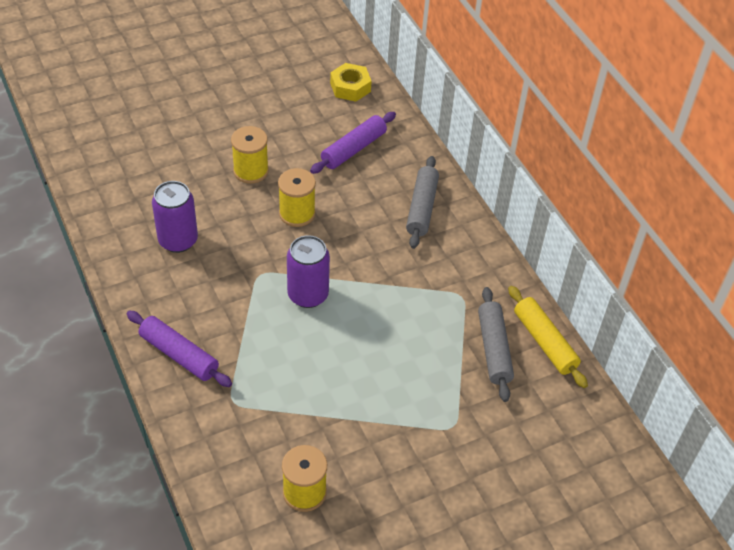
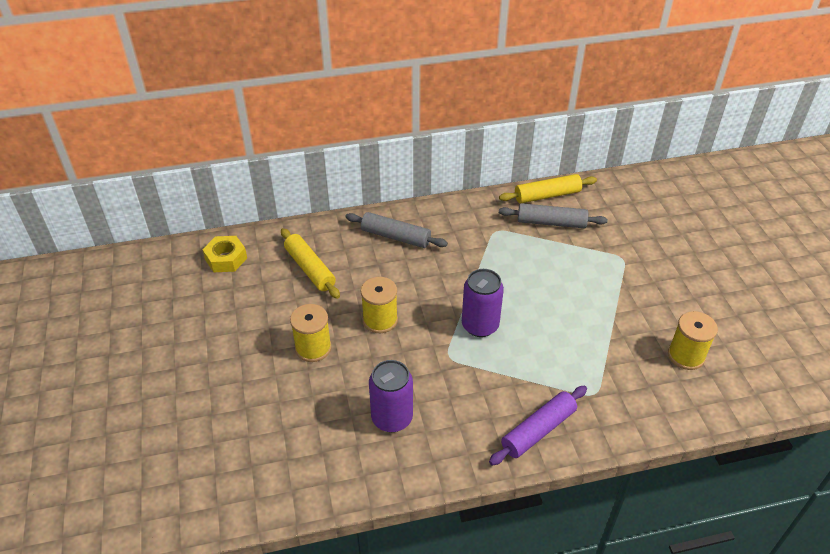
camera: 75 degrees left, 5 degrees down
purple rolling pin [310,112,396,174] -> yellow rolling pin [281,228,340,299]

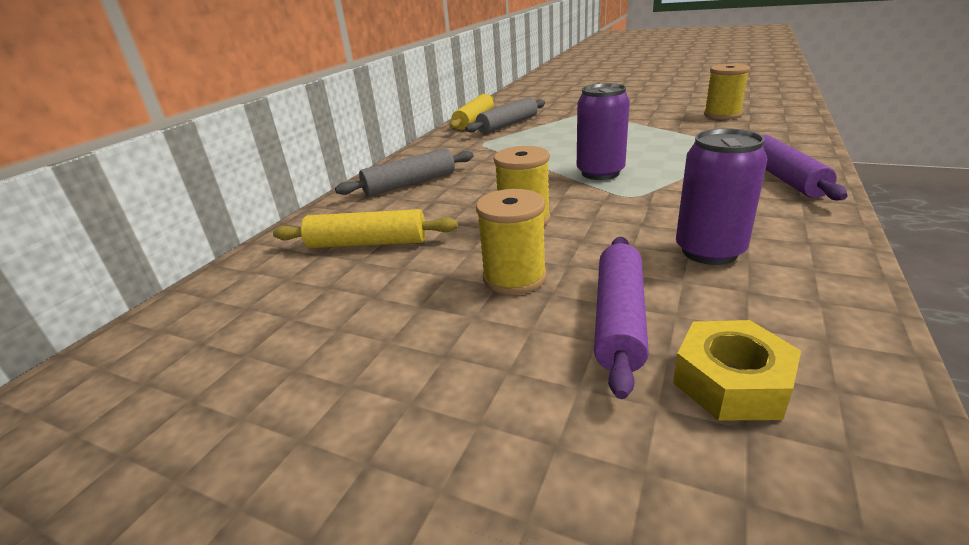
camera: 50 degrees left, 15 degrees down
yellow nut [202,236,247,272] -> yellow nut moved to [673,320,801,421]
none -> purple rolling pin [594,237,649,399]

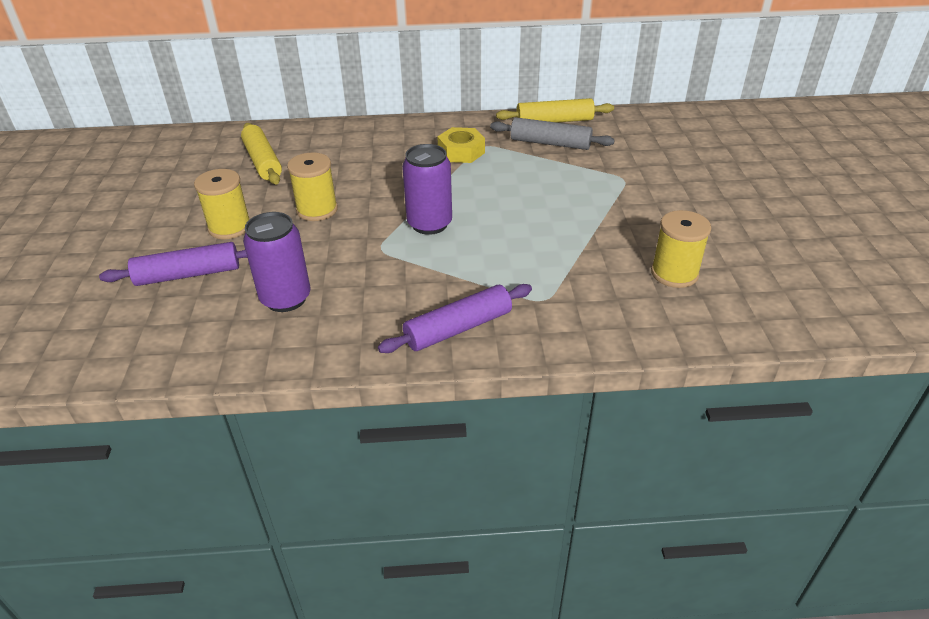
camera: 60 degrees right, 10 degrees up
grey rolling pin [335,148,474,196] -> none
yellow nut [673,320,801,421] -> yellow nut moved to [437,127,485,163]

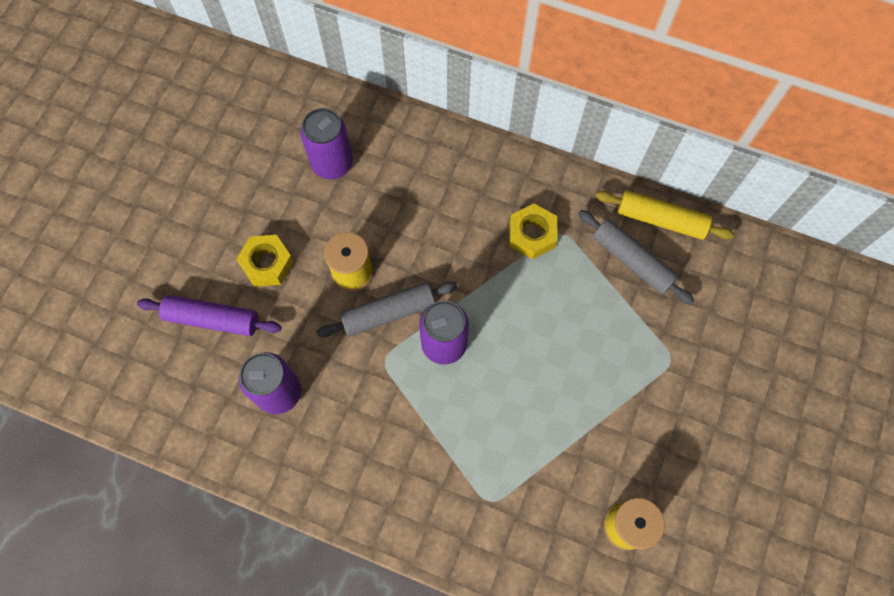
camera: 25 degrees right, 30 degrees up
yellow spool [194,169,250,239] -> yellow nut [236,235,294,287]
yellow rolling pin [241,123,282,184] -> purple can [300,108,353,179]
purple rolling pin [378,284,532,353] -> none
none -> grey rolling pin [317,282,457,337]

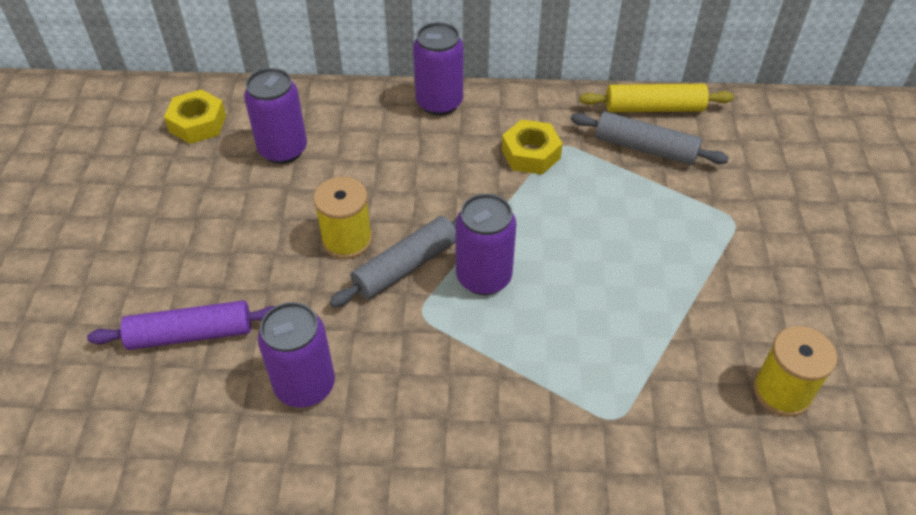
camera: 20 degrees left, 20 degrees down
yellow nut [236,235,294,287] -> yellow nut moved to [164,89,226,144]
none -> purple can [413,22,463,116]

